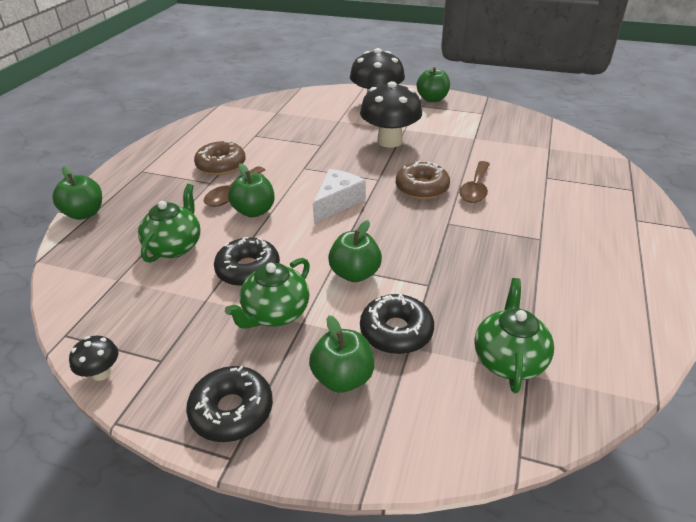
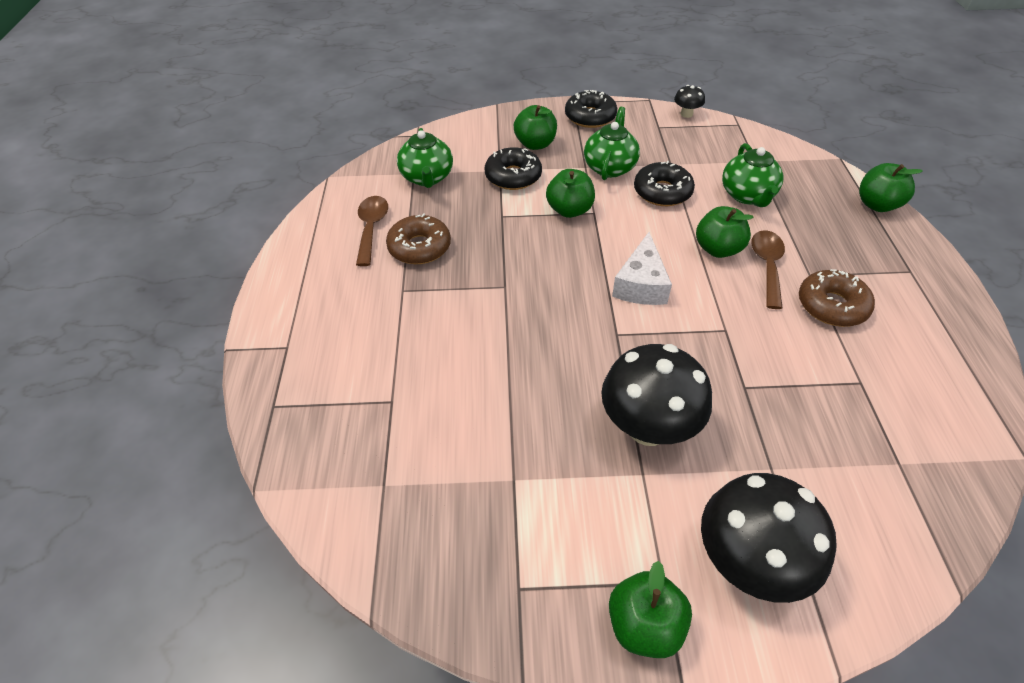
camera: 160 degrees right, 10 degrees up
brown donut [396,161,450,199] -> brown donut moved to [386,213,451,264]
brown spoon [459,161,490,203] -> brown spoon moved to [356,196,388,266]

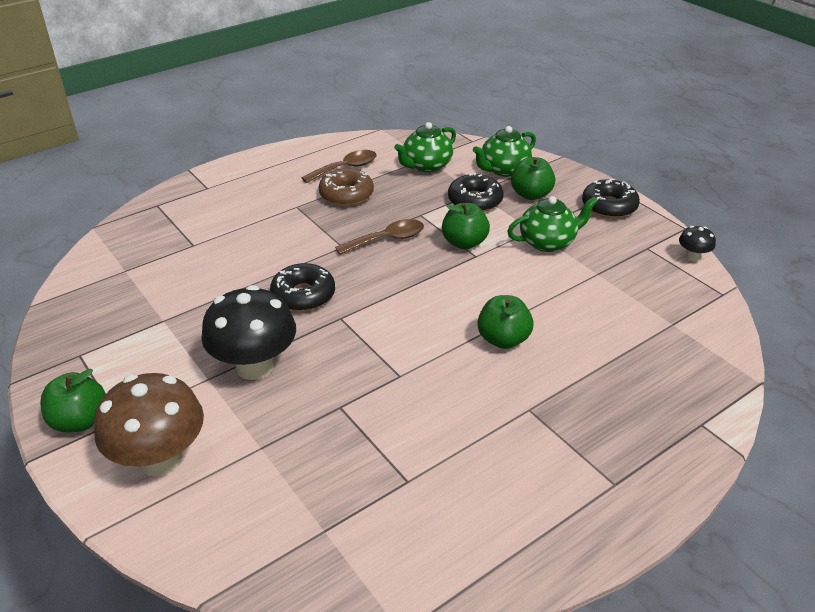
camera: 55 degrees right, 10 degrees down
white cheese [612,232,672,305] -> none
black donut [634,161,695,206] -> black donut moved to [270,263,335,311]
black mushroom [701,473,837,603] -> brown mushroom [94,373,204,476]
green teapot [722,143,783,207] -> green teapot moved to [473,126,536,177]
brown spoon [751,230,785,309] -> brown spoon moved to [335,219,424,255]
brown donut [799,269,875,327] -> none
green apple [859,163,923,212] -> none

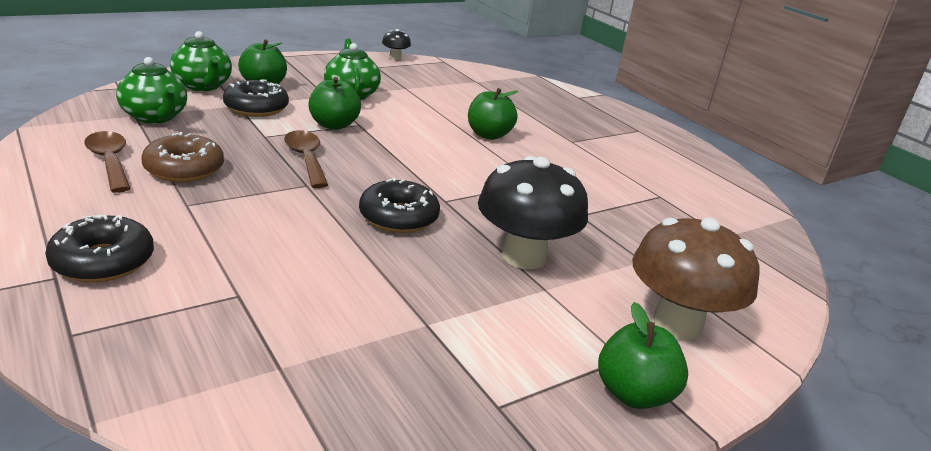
camera: 90 degrees left, 10 degrees down
black donut [582,179,640,218] -> black donut moved to [45,215,154,282]

